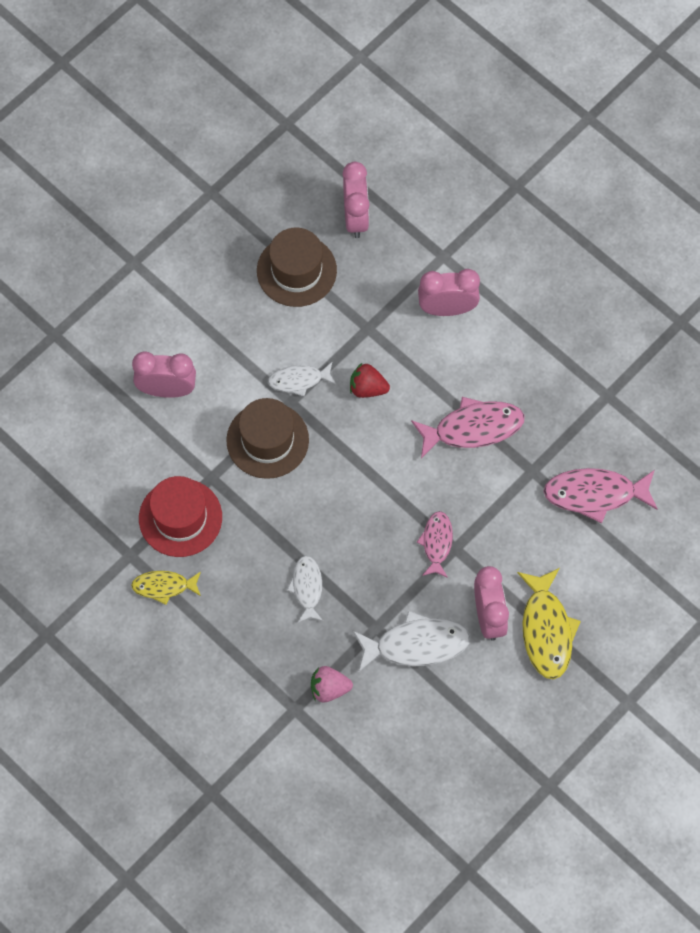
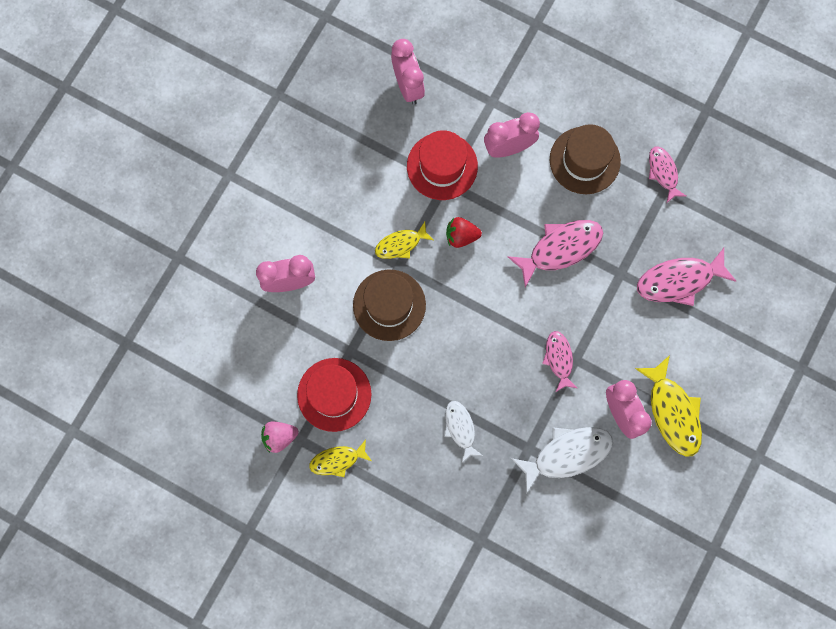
camera: 15 degrees left, 10 degrees up
brown hat [257,228,337,307] -> brown hat moved to [550,124,621,194]
white fish [268,362,336,397] -> yellow fish [375,222,434,259]
pink strawberry [311,666,353,703] -> pink strawberry moved to [261,422,299,453]
none -> red hat [407,130,478,200]
none -> pink fish [649,146,686,203]

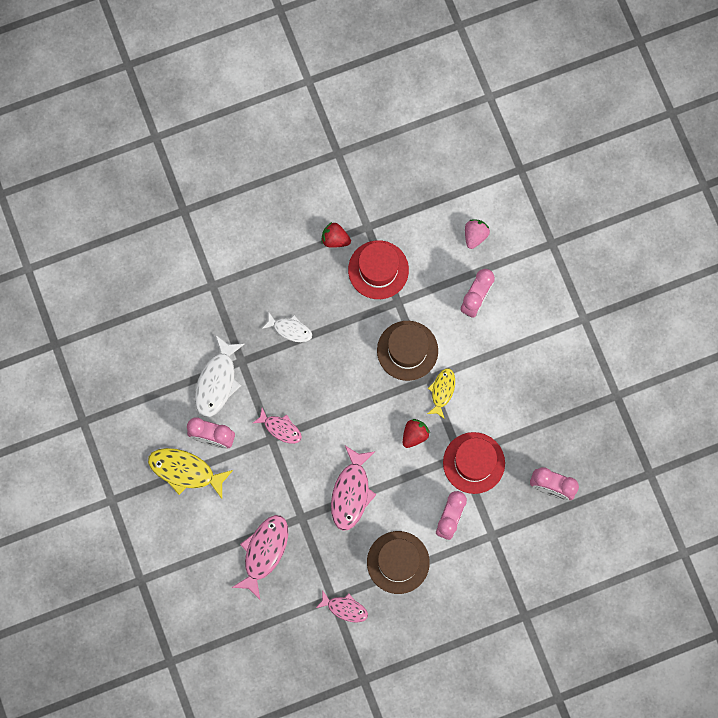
camera: 130 degrees right, 0 degrees up
pink strawberry [261,422,299,453] -> pink strawberry moved to [465,220,490,249]
yellow fish [309,440,372,477] -> red strawberry [321,222,351,248]

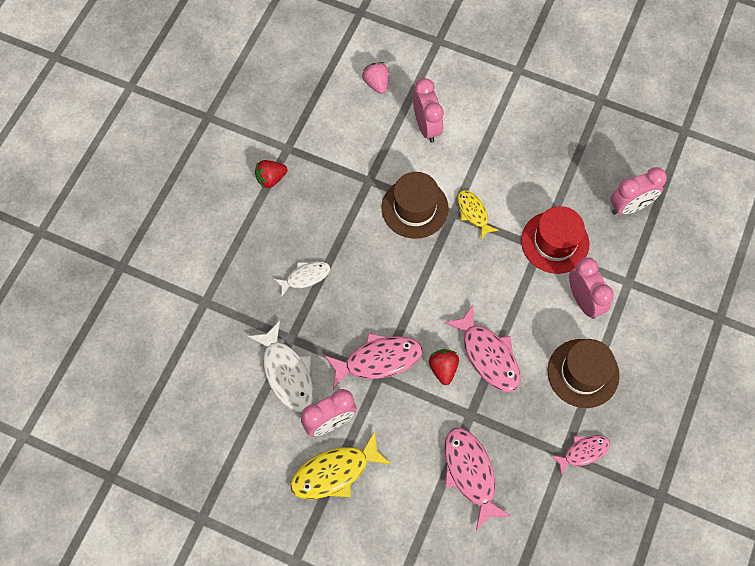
camera: 45 degrees left, 10 degrees down
pink fish [253,408,302,444] -> pink fish [324,333,422,389], size x1.65
red hat [348,240,409,299] -> none
red strawberry [403,419,430,448] -> red strawberry moved to [429,349,459,385]

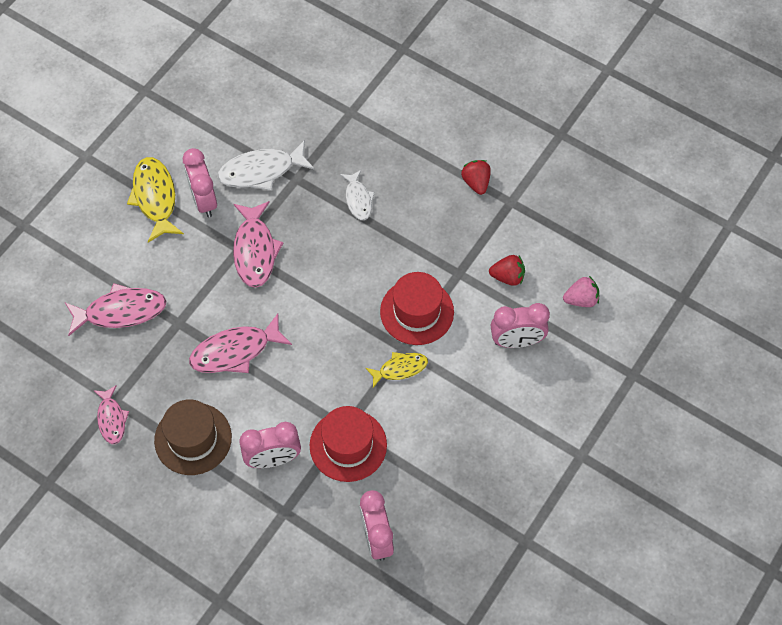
camera: 100 degrees right, 5 degrees down
brown hat [382,172,449,239] -> red hat [380,272,454,345]
red strawberry [429,349,459,385] -> red strawberry moved to [489,255,525,286]

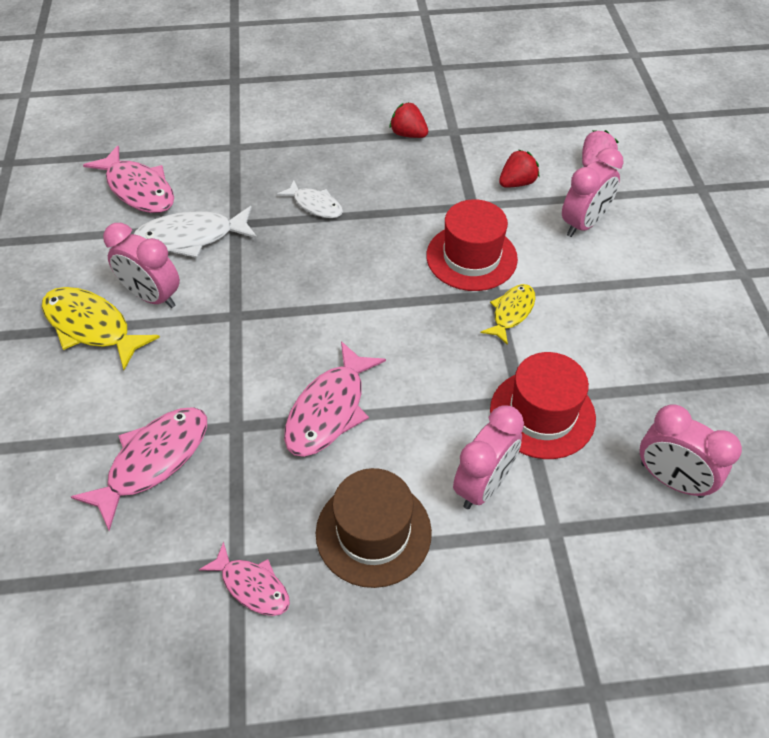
camera: 40 degrees left, 10 degrees down
white fish [217,140,315,191] -> white fish turned 45 degrees clockwise [134,206,258,258]
pink fish [233,201,284,288] -> pink fish moved to [83,146,174,213]

